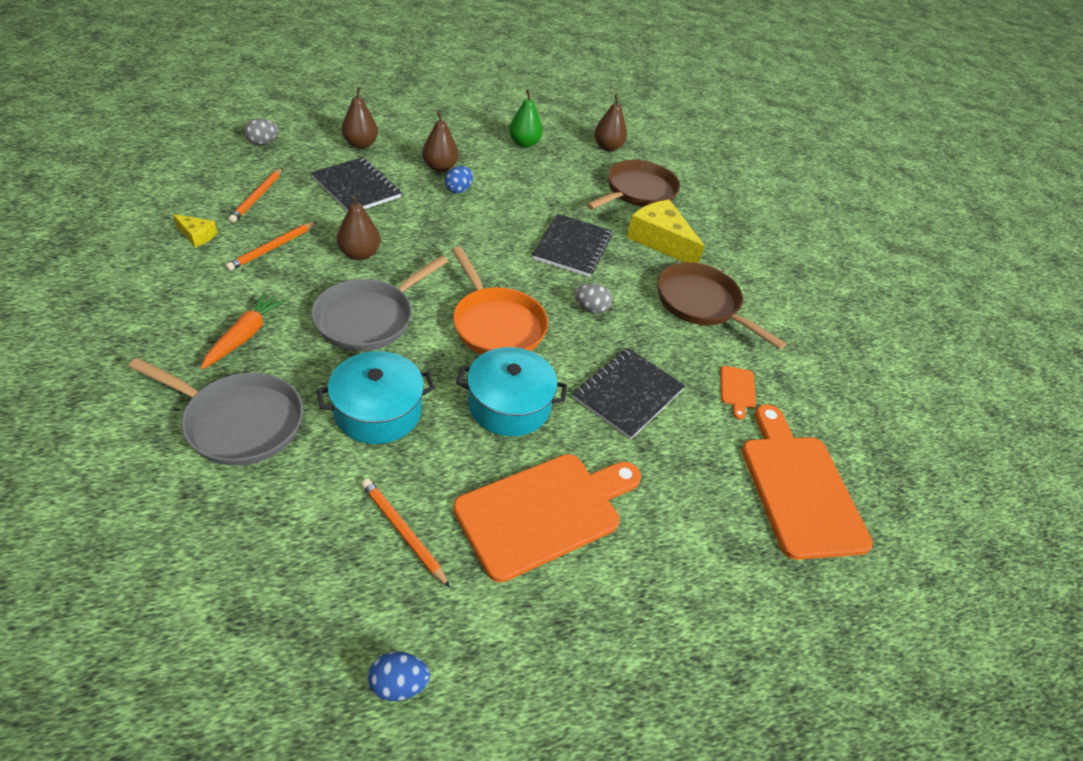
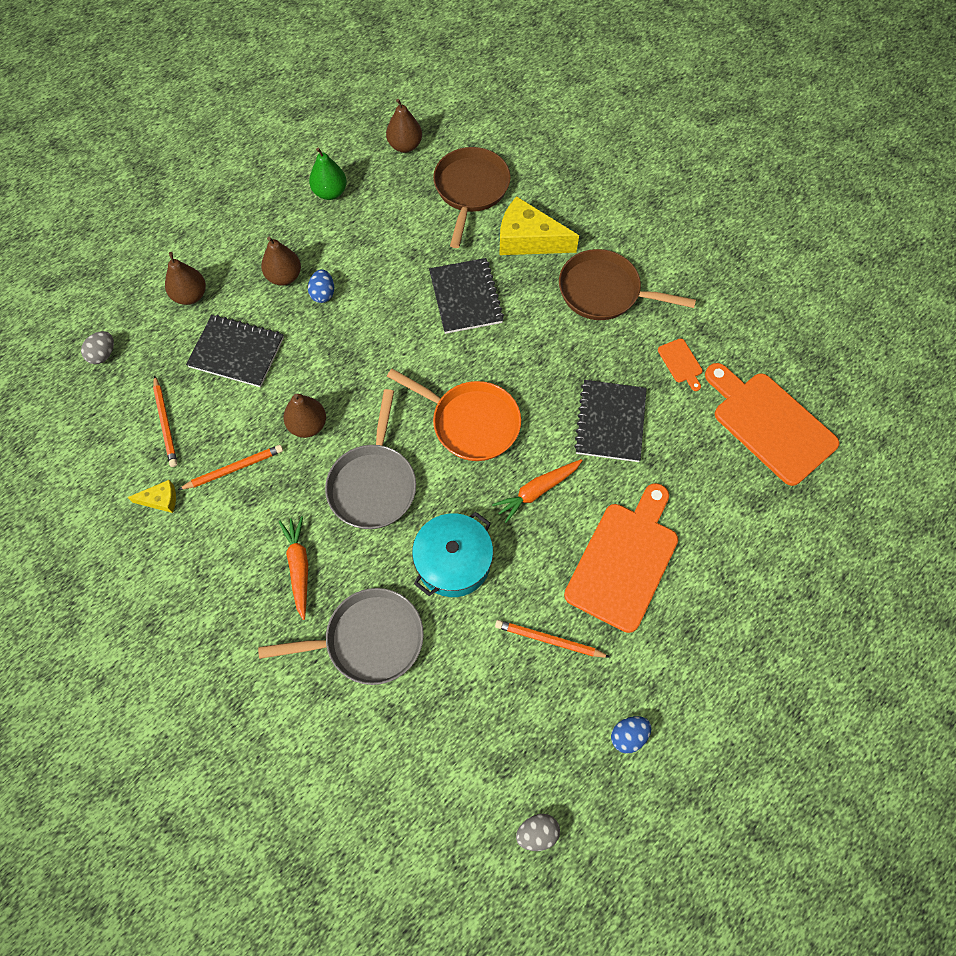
camera: 25 degrees left, 20 degrees up
orange pencil [225,222,317,271] -> orange pencil turned 120 degrees counterclockwise [178,445,283,490]
turquoise pot [456,347,567,437] -> orange carrot [492,459,583,523]
grey egg [574,283,612,313] -> grey egg moved to [516,814,560,851]

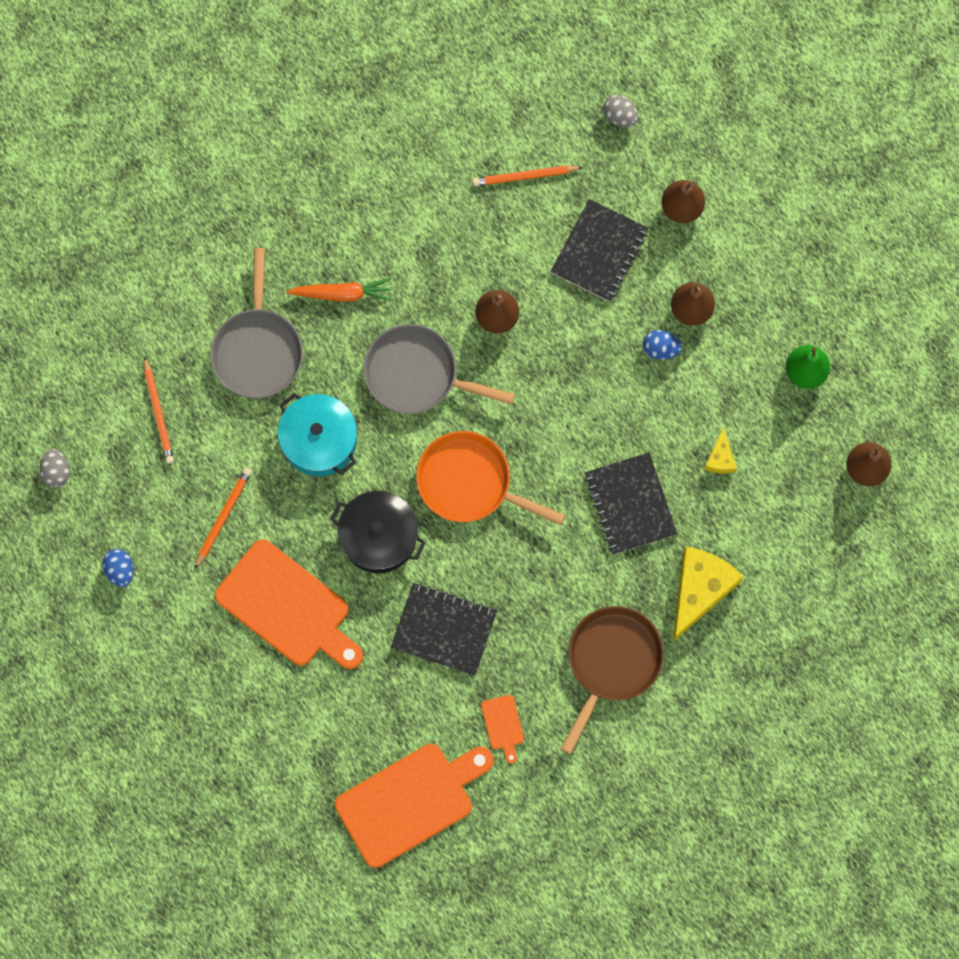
camera: 100 degrees right, 10 degrees up
yellow cheese [128,480,176,513] -> yellow cheese moved to [704,427,737,473]
orange pencil [178,445,283,490] -> orange pencil moved to [144,356,174,464]
orange pan [387,369,521,461] -> orange pan turned 75 degrees clockwise [416,431,566,525]
black notebook [429,258,504,334] -> black notebook turned 75 degrees clockwise [585,452,677,555]
brown pan [433,147,511,248] -> none
orange carrot [492,459,583,523] -> black pot [330,491,426,573]
orange cutting board [658,338,703,391] -> orange cutting board turned 90 degrees counterclockwise [481,695,524,764]

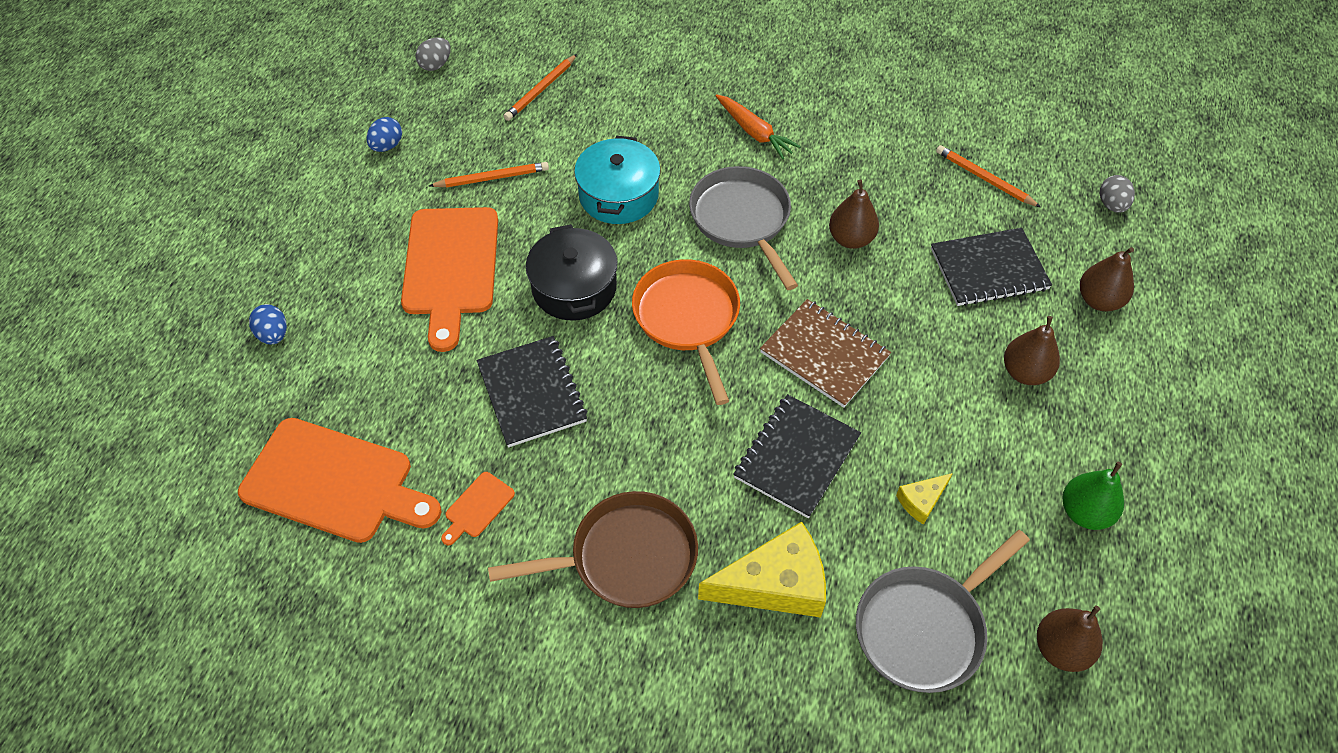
camera: 50 degrees right, 20 degrees down
grey pan [210,248,303,399] -> grey pan moved to [856,530,1030,693]
blue egg [643,330,682,360] -> blue egg moved to [249,304,287,345]
none -> brown notebook [760,299,891,408]

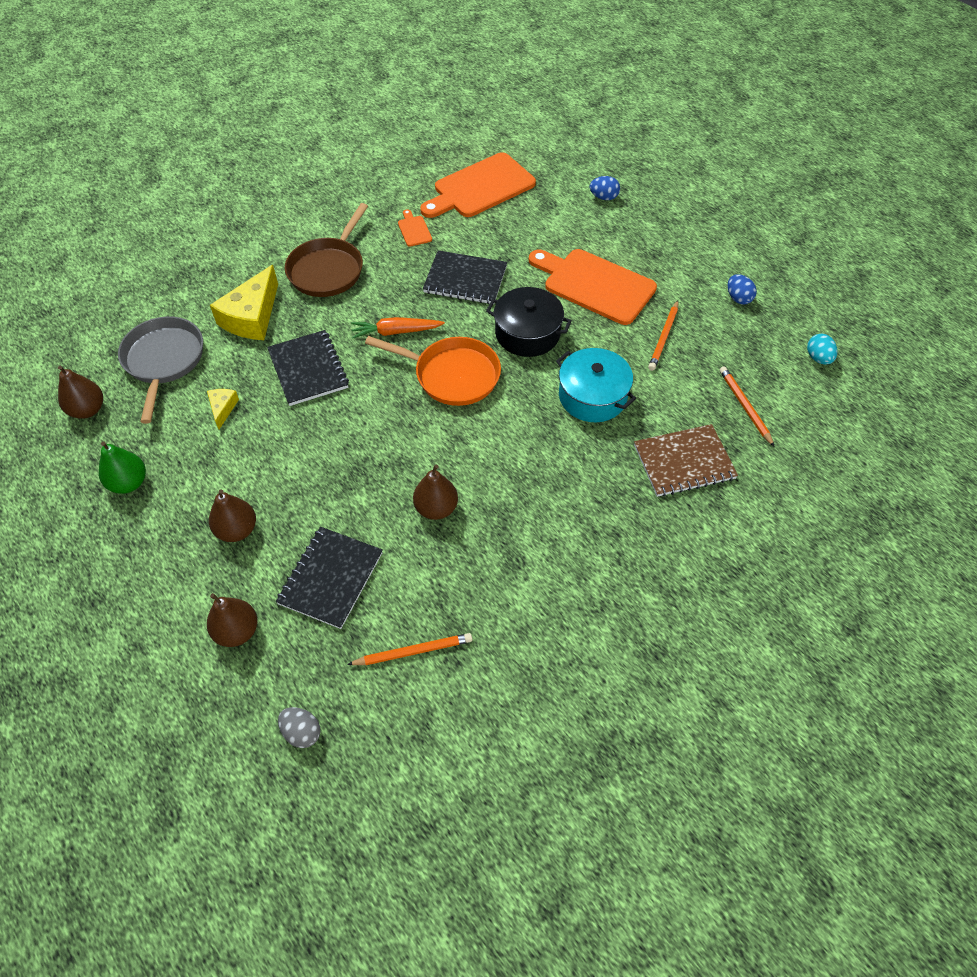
camera: 125 degrees right, 0 degrees up
grey egg [416,37,451,71] -> turquoise egg [807,334,837,365]
grey pan [689,166,798,290] -> none
orange carrot [716,94,801,159] -> orange carrot moved to [351,317,445,339]
brown notebook [760,299,891,408] -> brown notebook moved to [634,424,738,497]

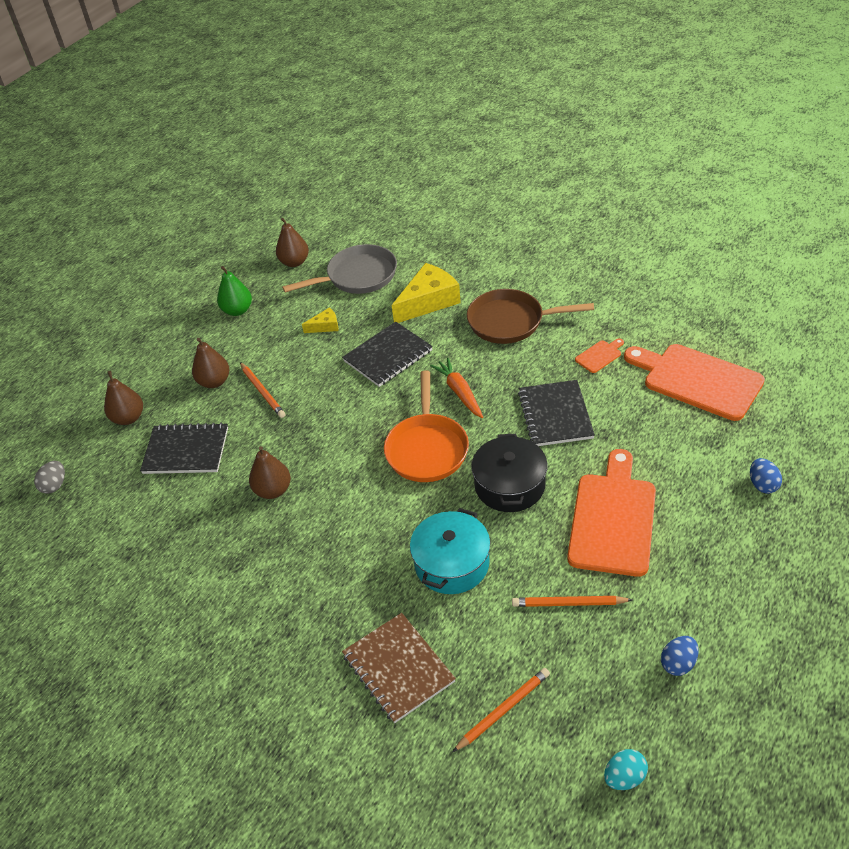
camera: 75 degrees right, 10 degrees down
yellow cheese [210,265,278,340] -> yellow cheese turned 135 degrees clockwise [392,263,461,323]
orange pencil [347,633,473,665] -> orange pencil moved to [240,362,285,418]

